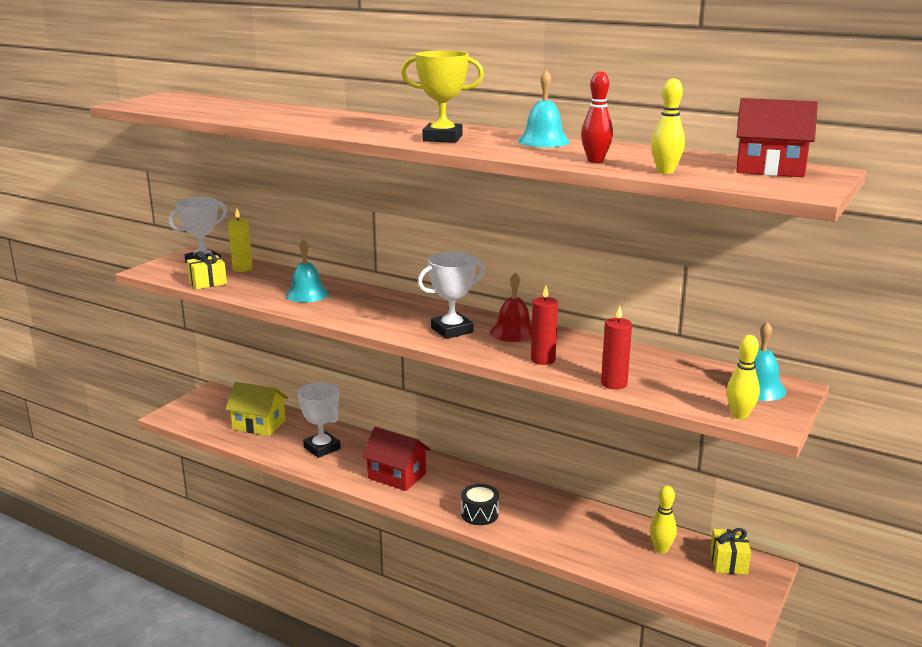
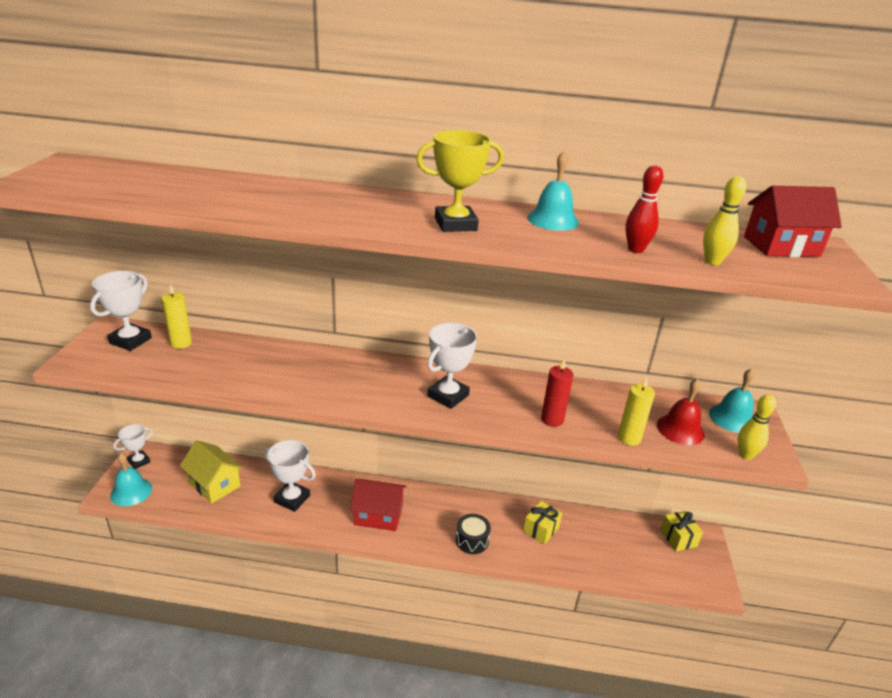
camera: 25 degrees left, 10 degrees up
yellow gift [187,251,227,289] -> yellow gift moved to [523,501,562,544]
yellow house [225,382,288,436] -> yellow house turned 45 degrees clockwise [180,440,243,503]
turquoise bell [286,239,329,302] -> turquoise bell moved to [110,453,152,506]
red bell [490,273,532,342] -> red bell moved to [657,379,705,445]
red candle [601,306,632,389] -> yellow candle [618,377,655,446]
yellow bowling pin [650,486,677,553] -> none
none -> white trophy [113,424,153,469]

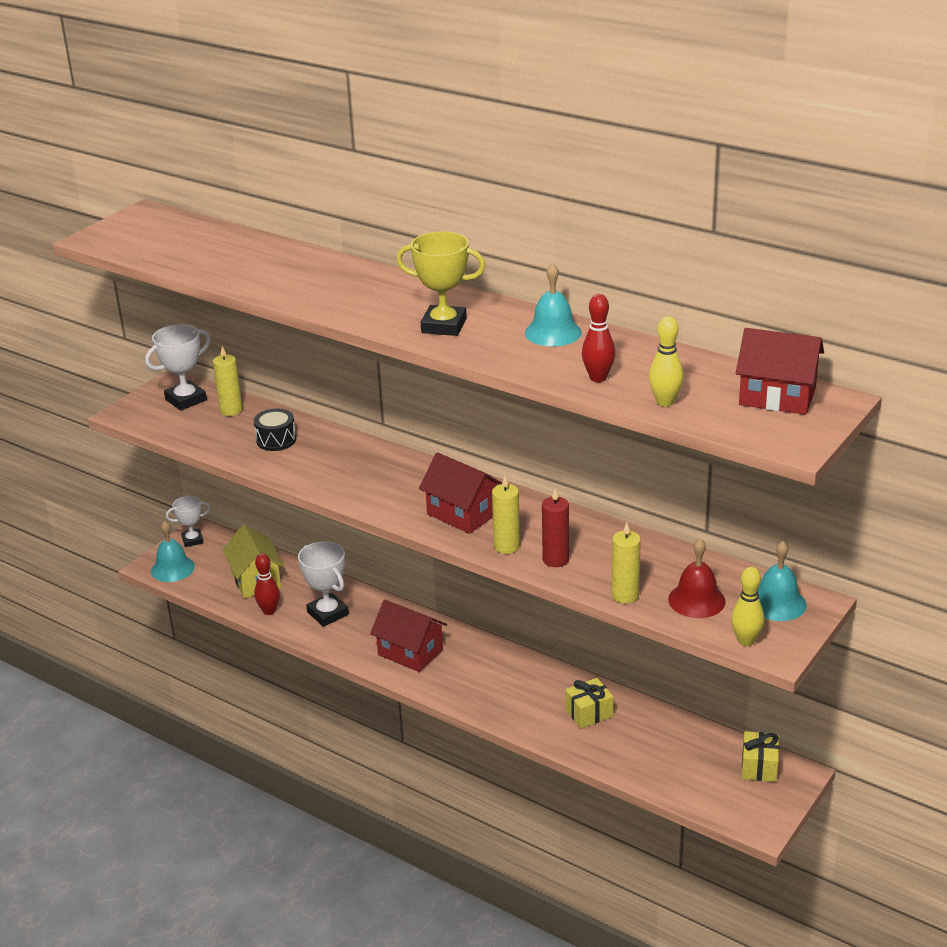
camera: 30 degrees right, 0 degrees up
white trophy [427,323,477,409] -> red house [419,452,502,534]
black drum [456,514,491,554] -> black drum moved to [254,409,296,451]
none -> red bowling pin [254,553,280,615]
none -> yellow candle [492,476,520,554]

